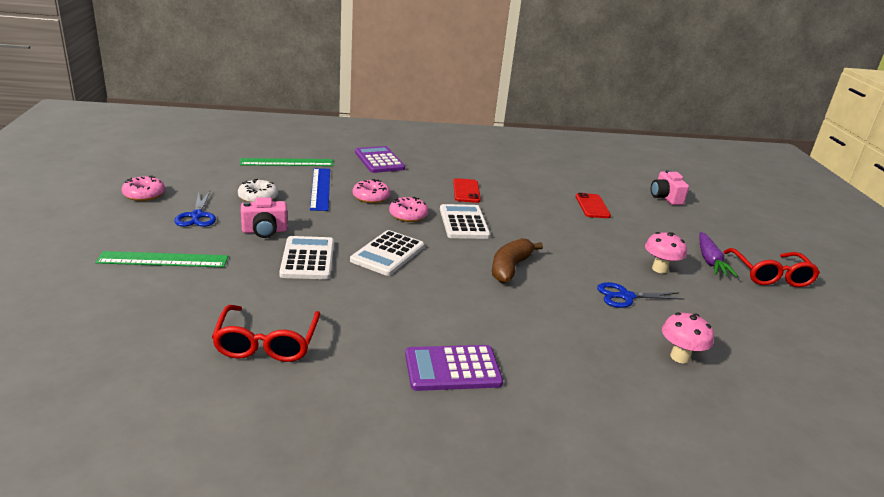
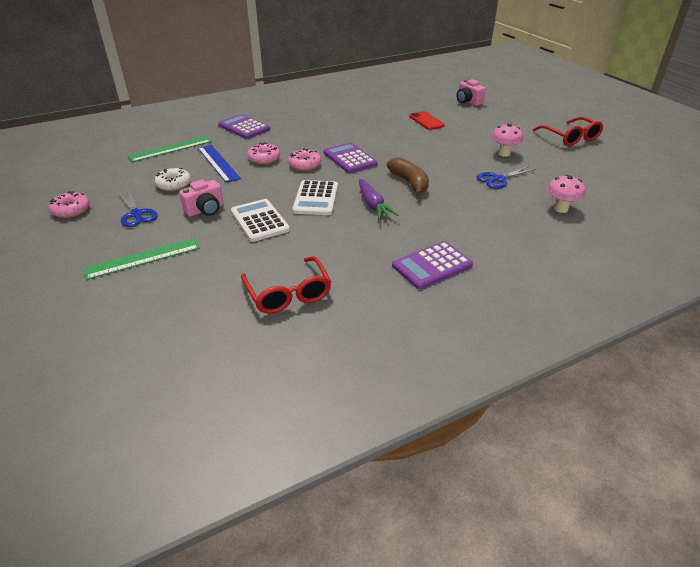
camera: 20 degrees left, 10 degrees up
white calculator [440,204,490,239] -> purple calculator [323,142,377,173]
red phone [453,178,481,203] -> none
brown banana [492,238,543,283] -> brown banana turned 150 degrees clockwise [387,157,429,196]
purple carrot [699,232,738,277] -> purple carrot moved to [359,179,398,220]

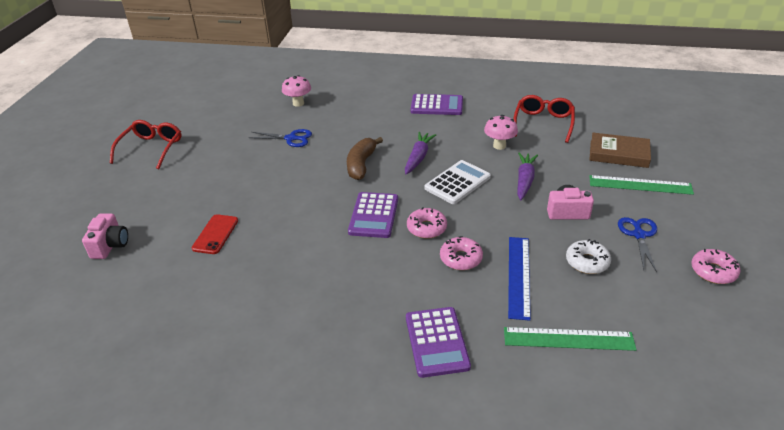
camera: 140 degrees left, 0 degrees up
white calculator [231,199,290,242] -> purple carrot [517,153,538,200]
pink mushroom [492,124,523,157] -> pink mushroom moved to [484,115,518,150]
none -> brown book [589,133,651,168]

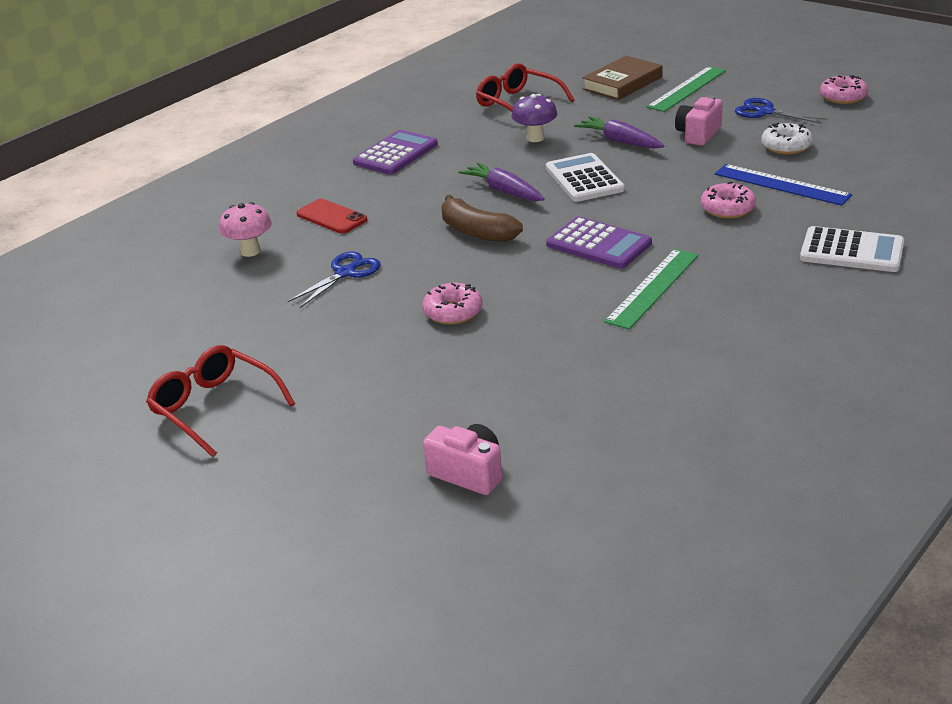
camera: 60 degrees left, 5 degrees down
red phone [192,214,238,254] -> red phone moved to [296,199,367,234]
purple calculator [406,307,471,378] -> white calculator [800,226,904,272]
pink donut [407,207,447,239] -> pink donut moved to [422,283,483,324]
pink mushroom [484,115,518,150] -> purple mushroom [512,94,557,142]
green ruler [504,327,637,351] -> green ruler moved to [604,249,699,330]

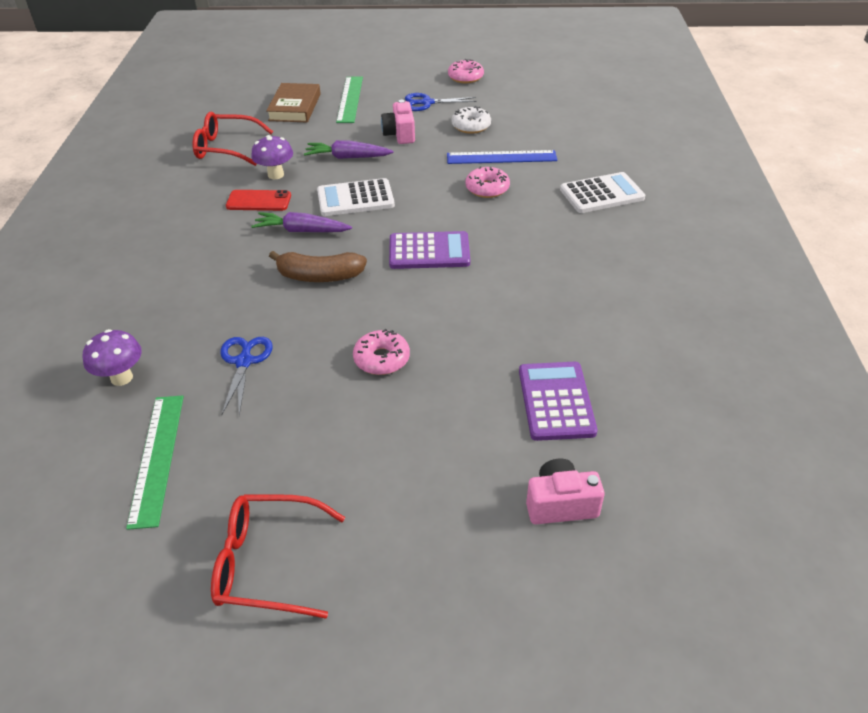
camera: 40 degrees left, 10 degrees up
pink mushroom [219,202,272,257] -> purple mushroom [83,329,142,386]
red phone [296,199,367,234] -> red phone moved to [226,190,291,211]
purple calculator [353,130,438,174] -> purple calculator moved to [519,362,597,441]
white calculator [546,153,625,202] -> white calculator turned 45 degrees counterclockwise [317,178,395,216]
green ruler [604,249,699,330] -> green ruler moved to [126,395,184,530]

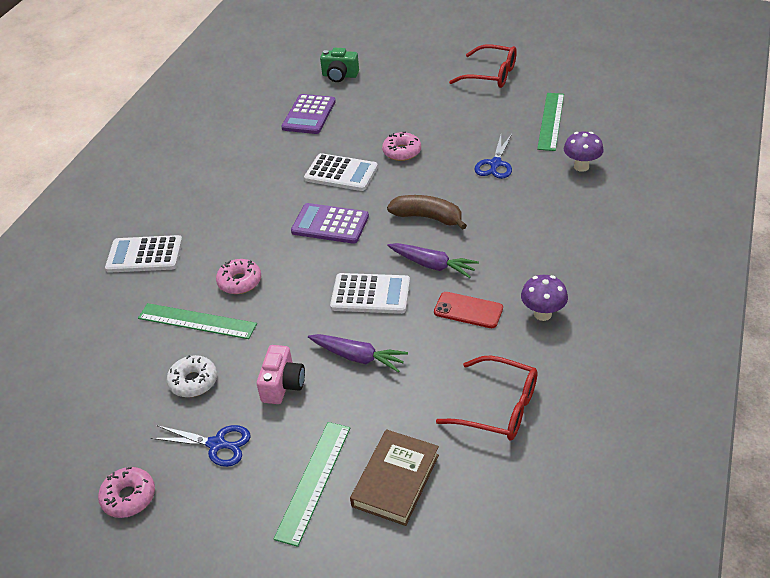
camera: 160 degrees left, 0 degrees up
purple mushroom [251,135,293,179] -> purple mushroom moved to [521,275,568,321]
blue ruler [447,150,557,164] -> green ruler [138,303,257,339]
pink camera [526,459,605,524] -> green camera [320,48,359,82]
none -> white calculator [304,153,378,191]

